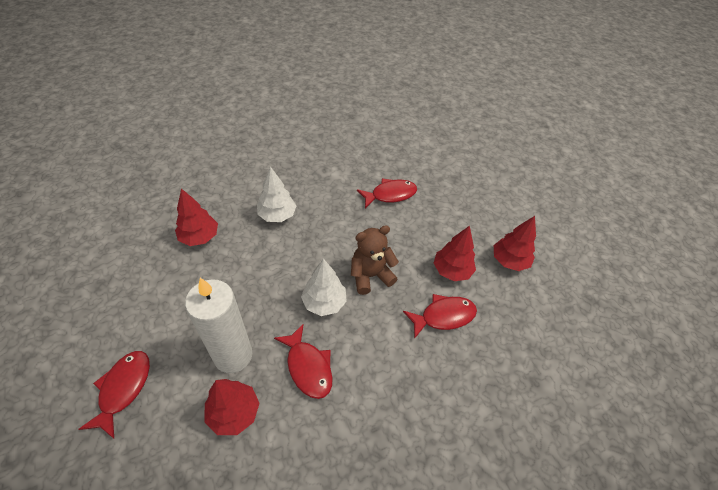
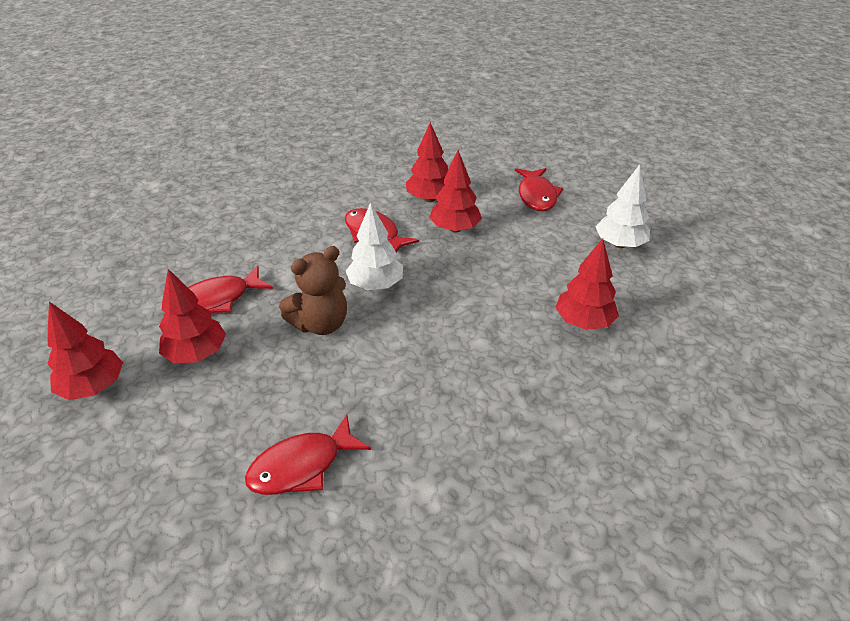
camera: 170 degrees right, 10 degrees down
white candle [185,278,252,373] -> red tree [429,150,482,233]
white tree [257,166,296,222] -> white tree moved to [595,164,650,248]

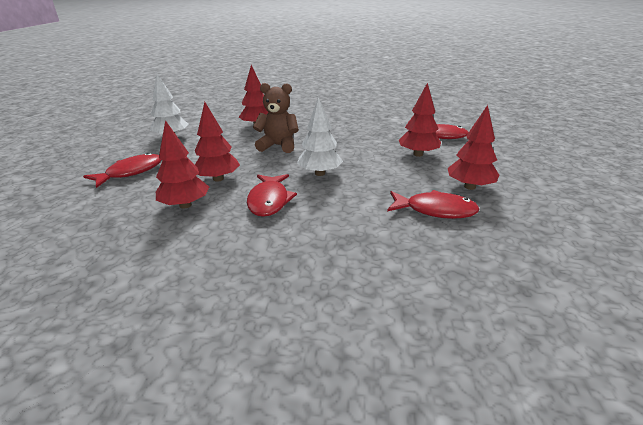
camera: 135 degrees left, 10 degrees down
red tree [47,302,123,400] -> red tree moved to [399,83,441,157]
brown teddy bear [279,246,347,335] -> brown teddy bear moved to [253,83,299,153]

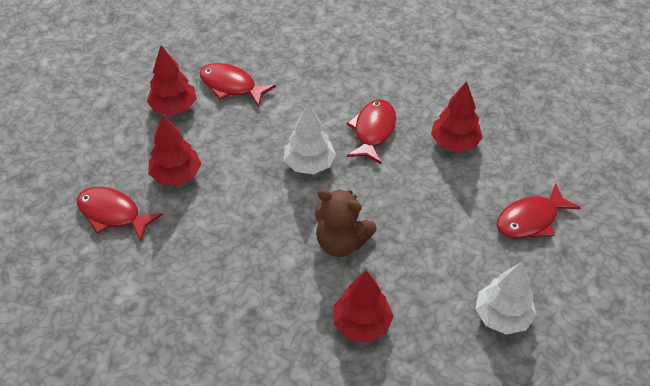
camera: 165 degrees left, 20 degrees up
red tree [195,102,240,182] -> none

